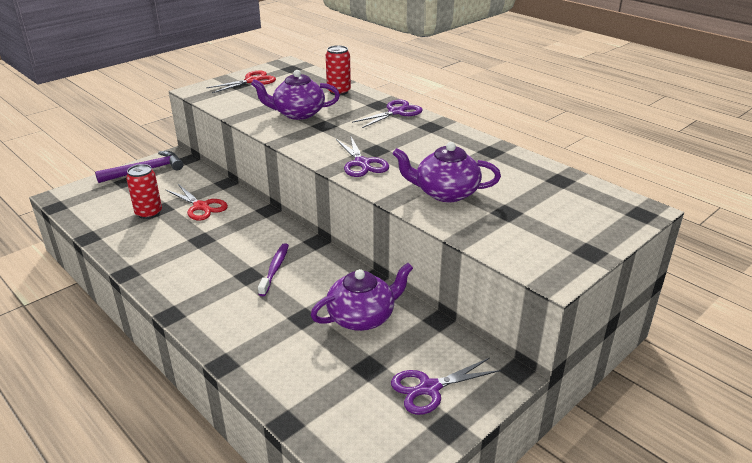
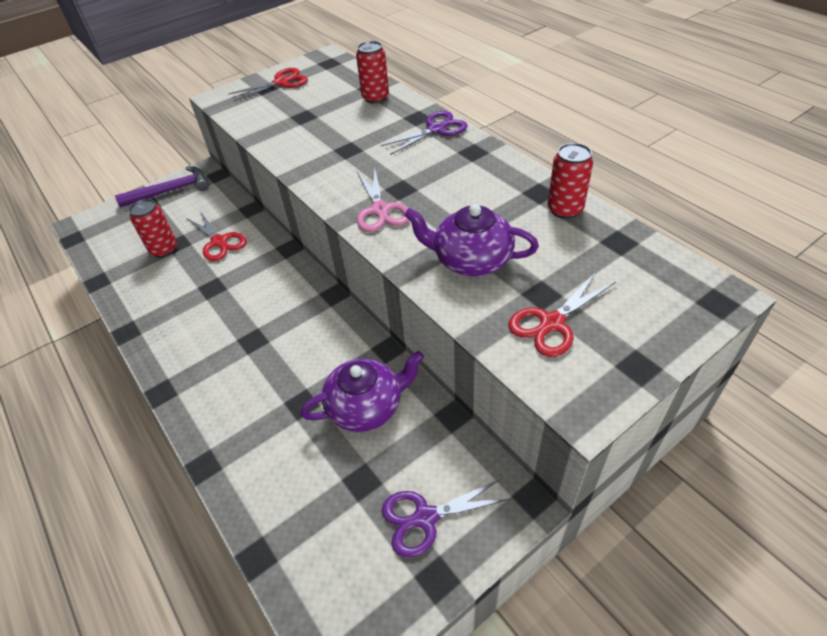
camera: 10 degrees right, 15 degrees up
purple teapot [251,70,340,120] -> none
purple toothbrush [258,243,289,296] -> none
purple scissors [336,137,389,177] -> pink scissors [357,169,409,232]
none -> red scissors [508,272,615,357]
none -> red can [548,143,593,219]

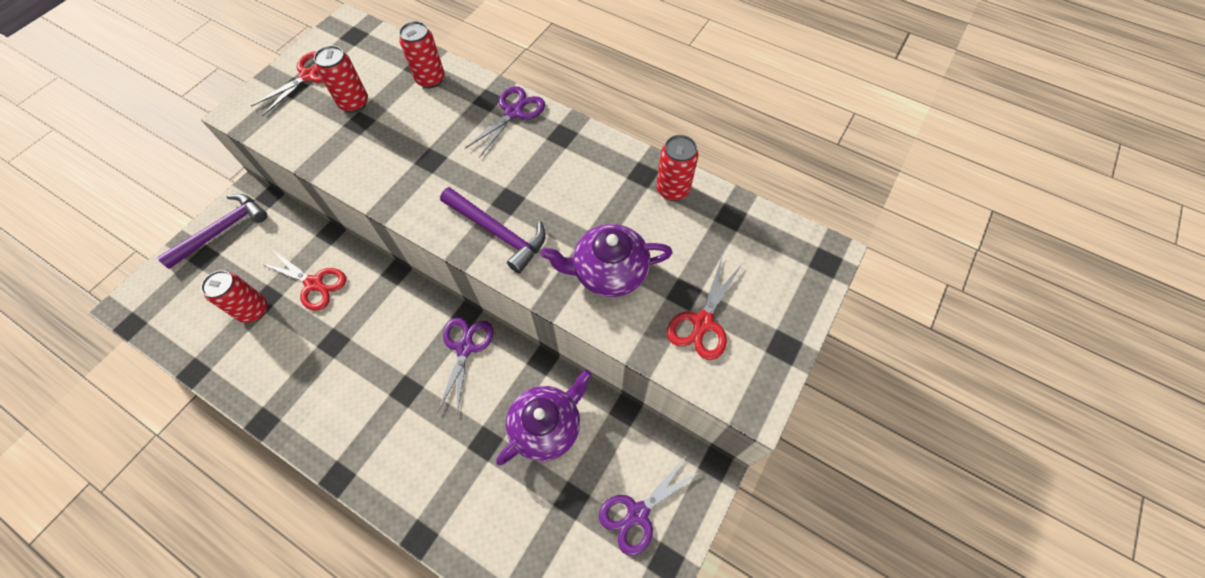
camera: 25 degrees left, 15 degrees up
pink scissors [357,169,409,232] -> purple hammer [440,187,546,273]
none -> red can [314,46,368,113]
none -> purple scissors [438,318,494,416]

